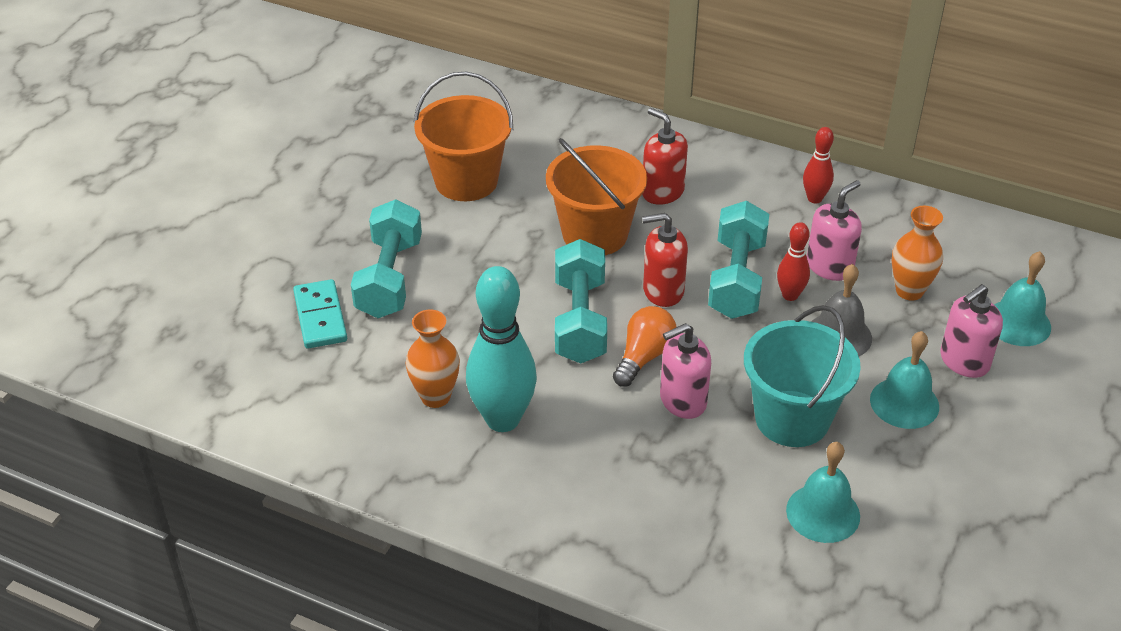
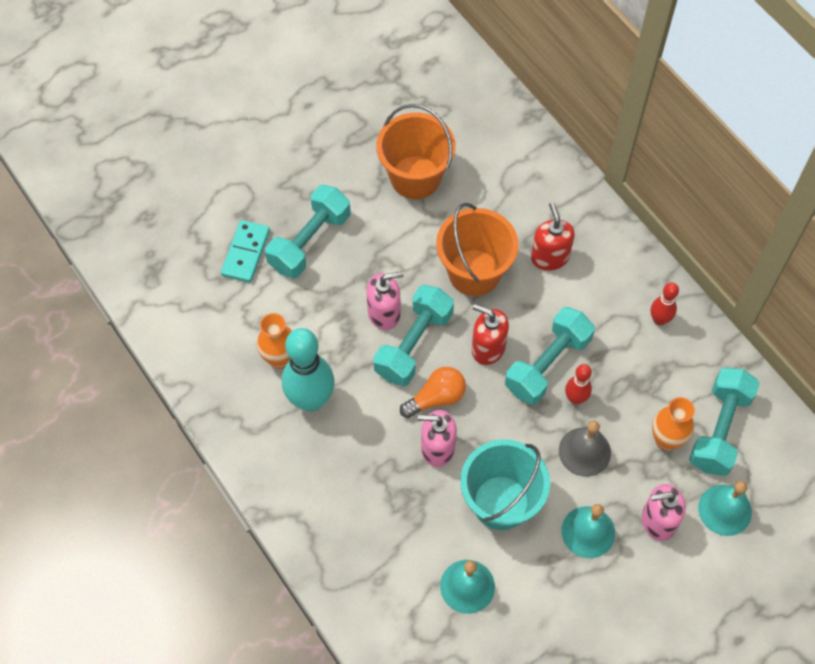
camera: 30 degrees right, 20 degrees up
pink soap dispenser [807,180,862,281] -> pink soap dispenser moved to [367,271,404,330]
none -> turquoise dumbbell [689,367,760,476]

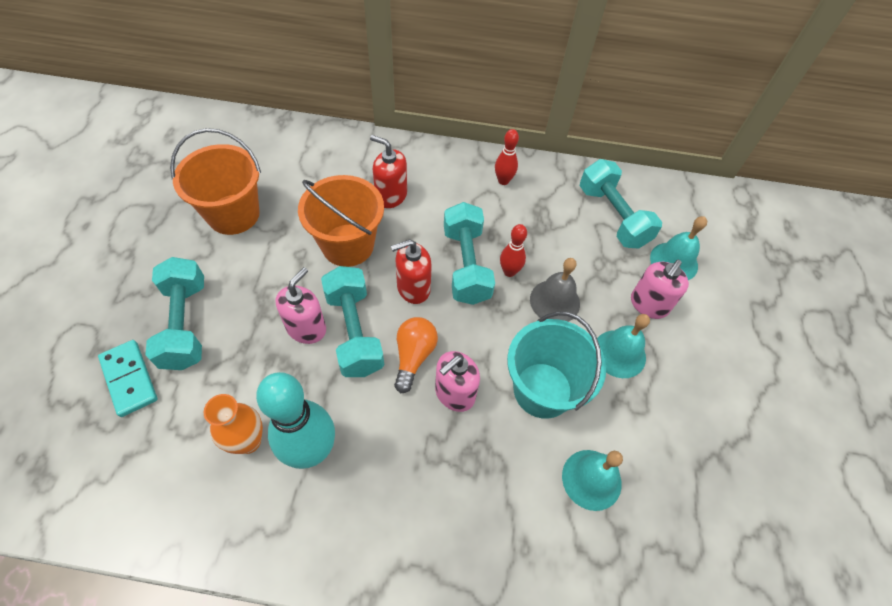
camera: 50 degrees left, 5 degrees down
orange vase [652,397,695,451] -> none

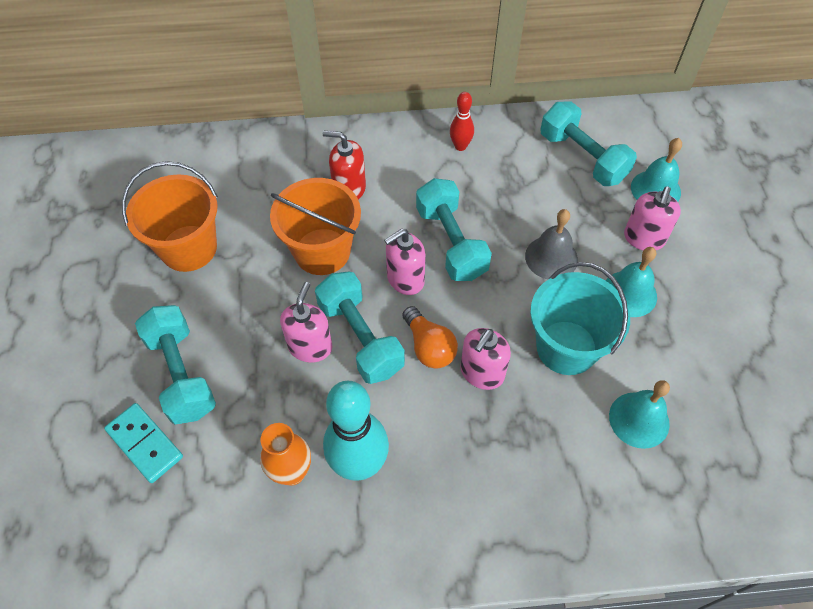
camera: 10 degrees left, 0 degrees up
red soap dispenser [391,239,432,304] -> pink soap dispenser [384,229,426,295]
orange light bulb [394,317,438,393] -> orange light bulb turned 150 degrees clockwise [402,306,458,369]
red bowling pin [500,224,527,277] -> none

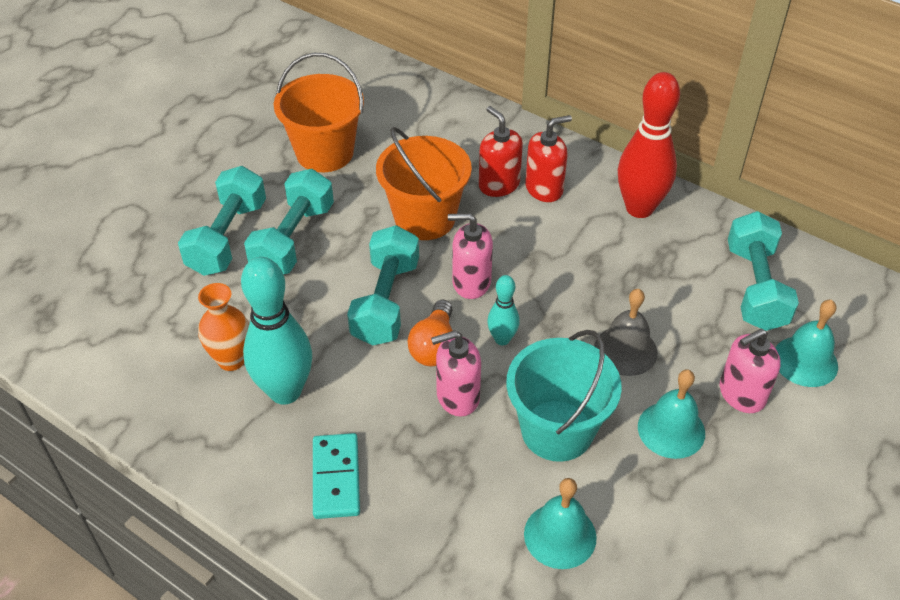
camera: 40 degrees right, 10 degrees down
turquoise domino [104,403,183,483] -> turquoise domino moved to [313,433,360,519]
pink soap dispenser [280,282,332,363] -> none
turquoise dumbbell [416,178,492,281] -> turquoise dumbbell moved to [244,169,334,274]
red bowling pin [450,92,474,151] -> red bowling pin [618,72,680,218], size x1.98
none -> turquoise bowling pin [487,275,520,345]
none -> red soap dispenser [525,115,572,202]

